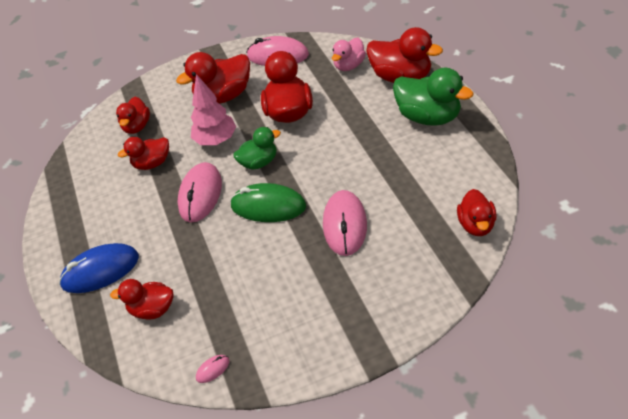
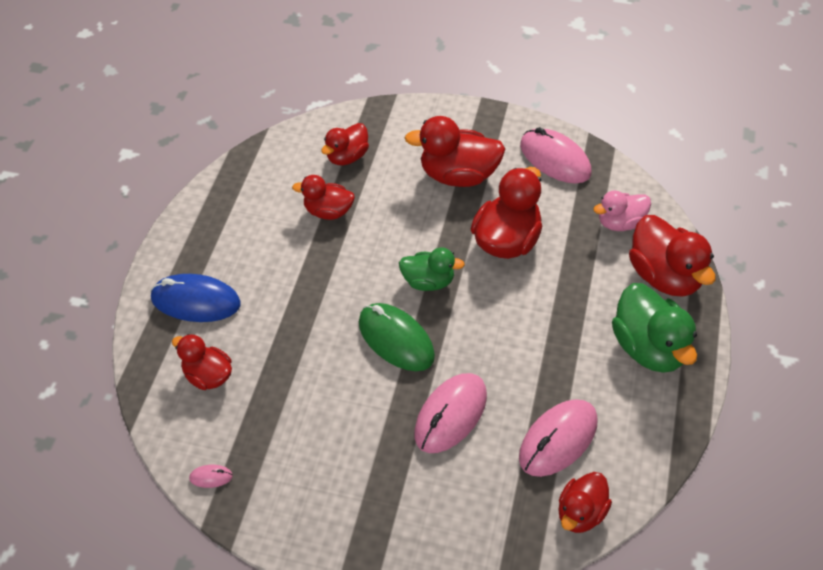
camera: 30 degrees right, 5 degrees up
pink mouse [178,162,222,222] -> pink mouse moved to [519,399,598,477]
pink tree [191,74,236,145] -> none

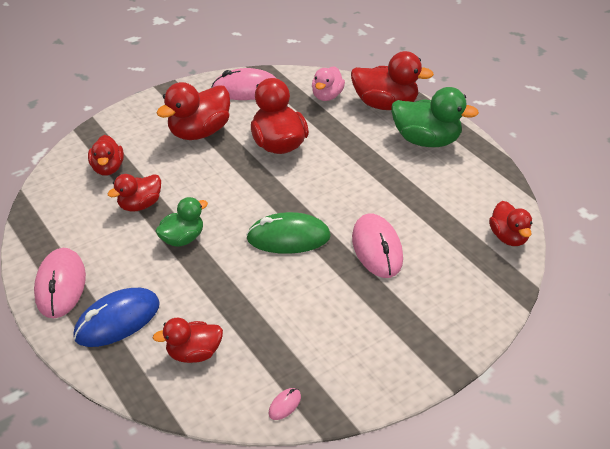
camera: 50 degrees left, 10 degrees down
green duck [399,247,465,291] -> green duck moved to [155,197,208,247]
pink mouse [519,399,598,477] -> pink mouse moved to [34,248,86,318]

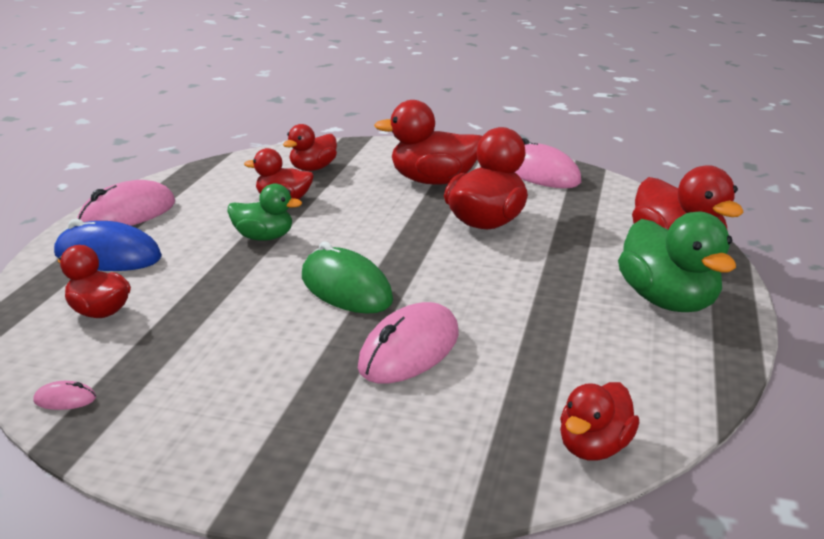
camera: 50 degrees right, 15 degrees down
pink duck [312,66,345,101] -> none

